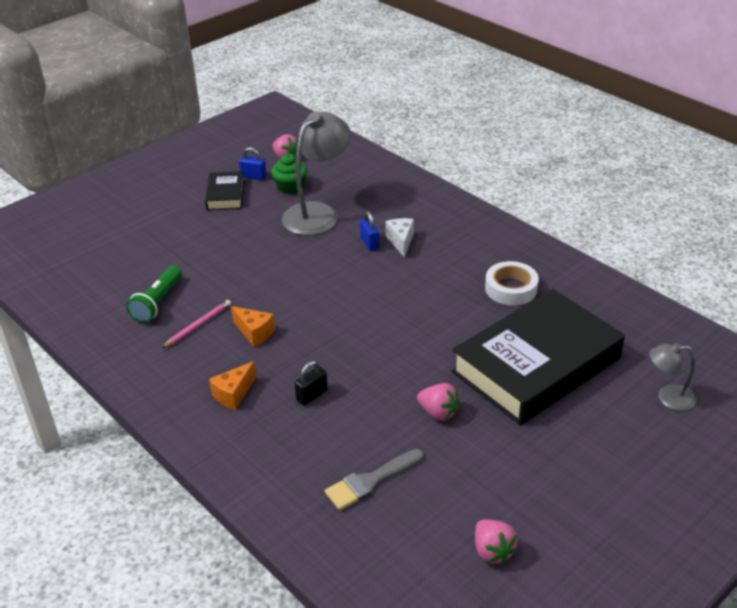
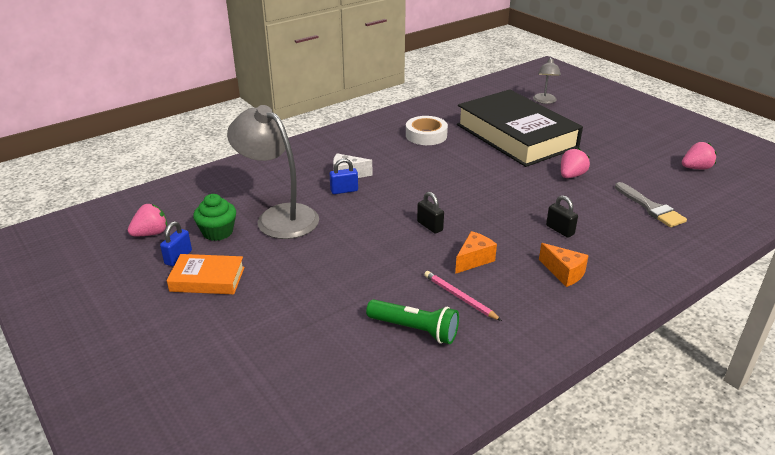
camera: 85 degrees left, 5 degrees down
black book [205,171,245,210] -> orange book [167,254,245,294]
none -> black padlock [417,192,444,234]

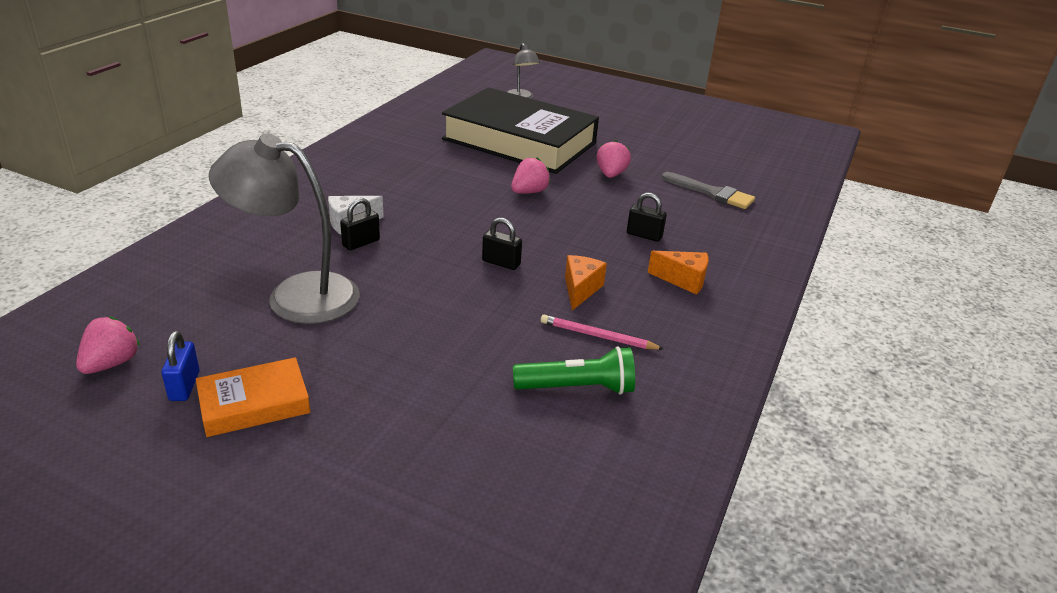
camera: 30 degrees left, 0 degrees up
green cupcake [193,194,236,241] -> none
blue padlock [330,158,358,194] -> black padlock [340,198,380,250]
white tape [406,116,448,145] -> none
pink strawberry [682,142,716,170] -> pink strawberry moved to [511,158,551,194]

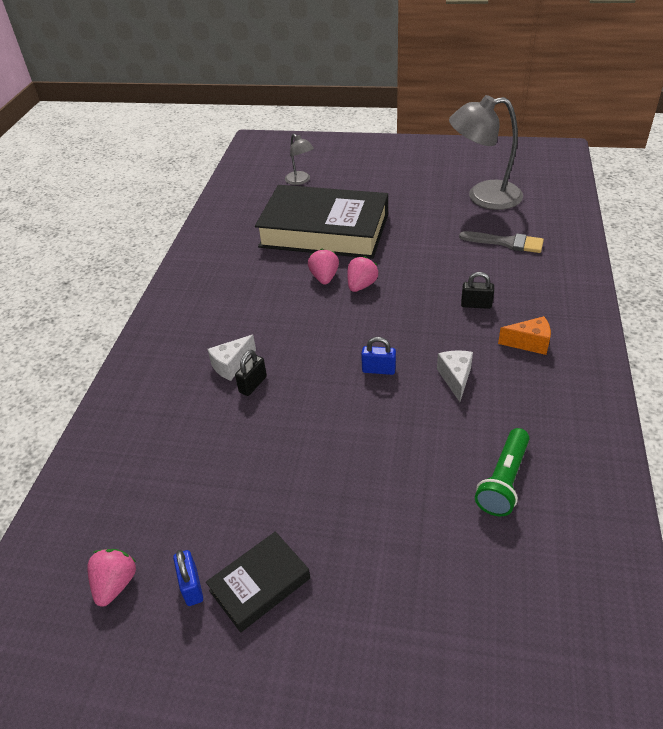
camera: 10 degrees left, 10 degrees up
orange book [196,357,310,437] -> black book [206,531,310,632]
grey lamp [209,133,359,324] -> grey lamp moved to [449,95,523,210]
black padlock [482,218,522,270] -> blue padlock [361,337,396,375]
green flashlight [513,346,635,395] -> green flashlight turned 135 degrees clockwise [475,428,529,516]
pink pencil [541,315,664,350] -> none
orange cheese [565,255,607,311] -> white cheese [437,350,473,402]
pink strawberry [597,140,631,178] -> pink strawberry moved to [308,248,339,285]

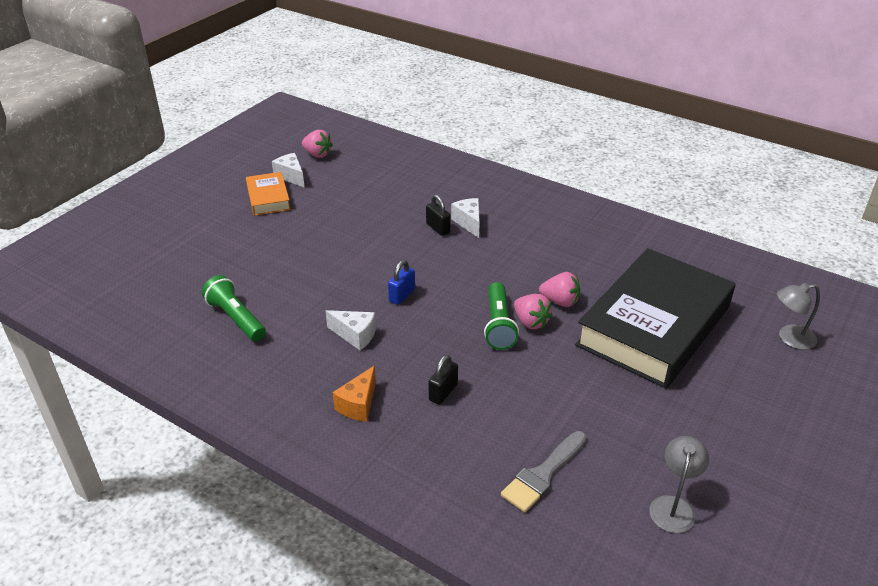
camera: 110 degrees right, 5 degrees down
blue padlock [173,550,203,606] -> white cheese [272,153,305,188]
black book [206,531,310,632] -> orange book [246,172,291,216]
grey lamp [449,95,523,210] -> grey lamp [649,436,709,533], size x0.51
none -> green flashlight [484,282,519,350]

